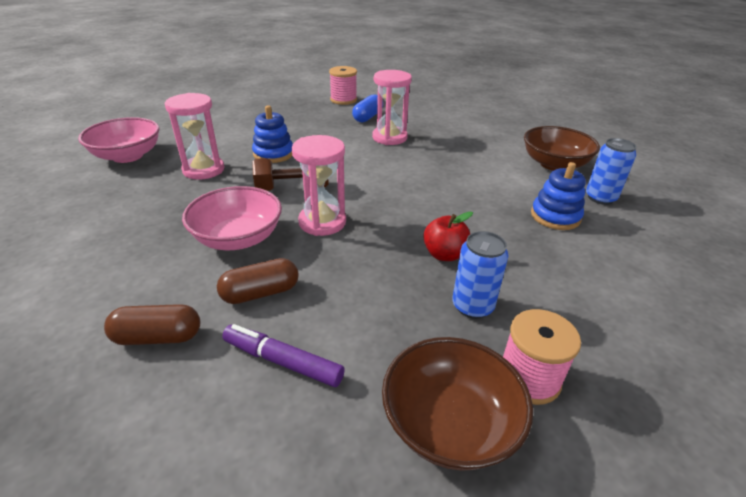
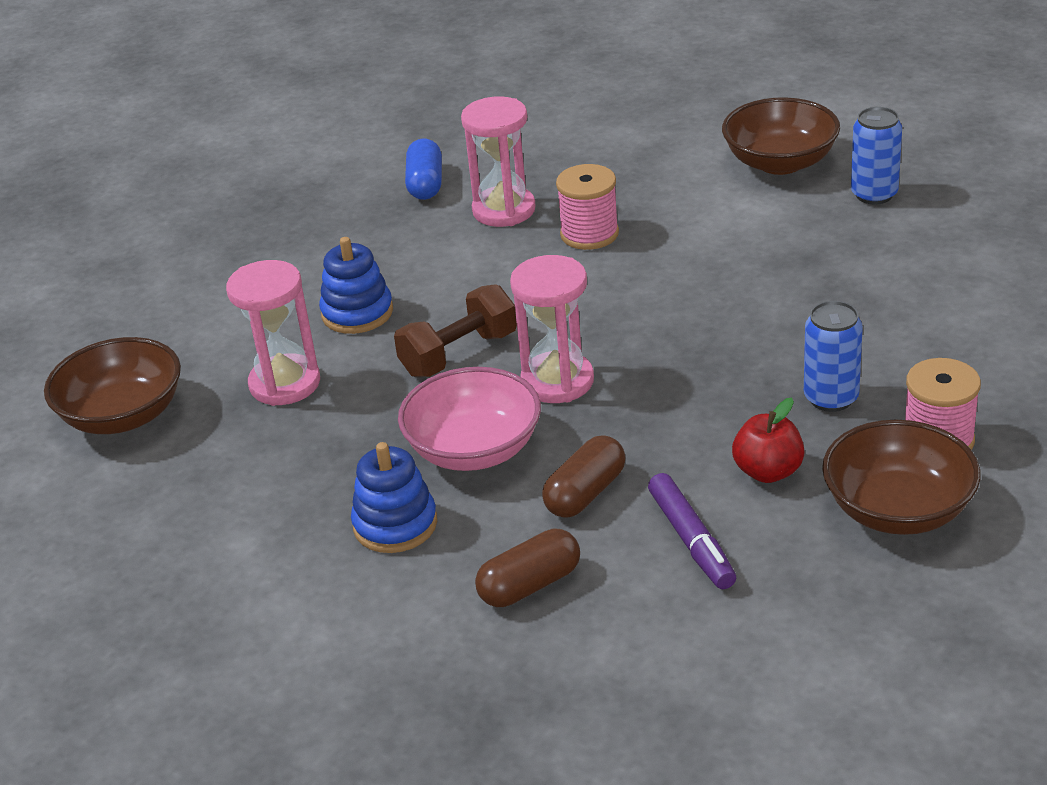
camera: 25 degrees left, 0 degrees up
pink bowl [78,117,159,163] -> brown bowl [44,337,181,434]
purple marker [222,324,345,387] -> purple marker turned 105 degrees counterclockwise [648,473,736,589]
pink spool [329,66,357,105] -> pink spool moved to [556,164,619,250]
red apple [423,212,473,261] -> red apple moved to [732,398,805,483]
blue stacking toy [531,162,586,230] -> blue stacking toy moved to [351,442,437,553]

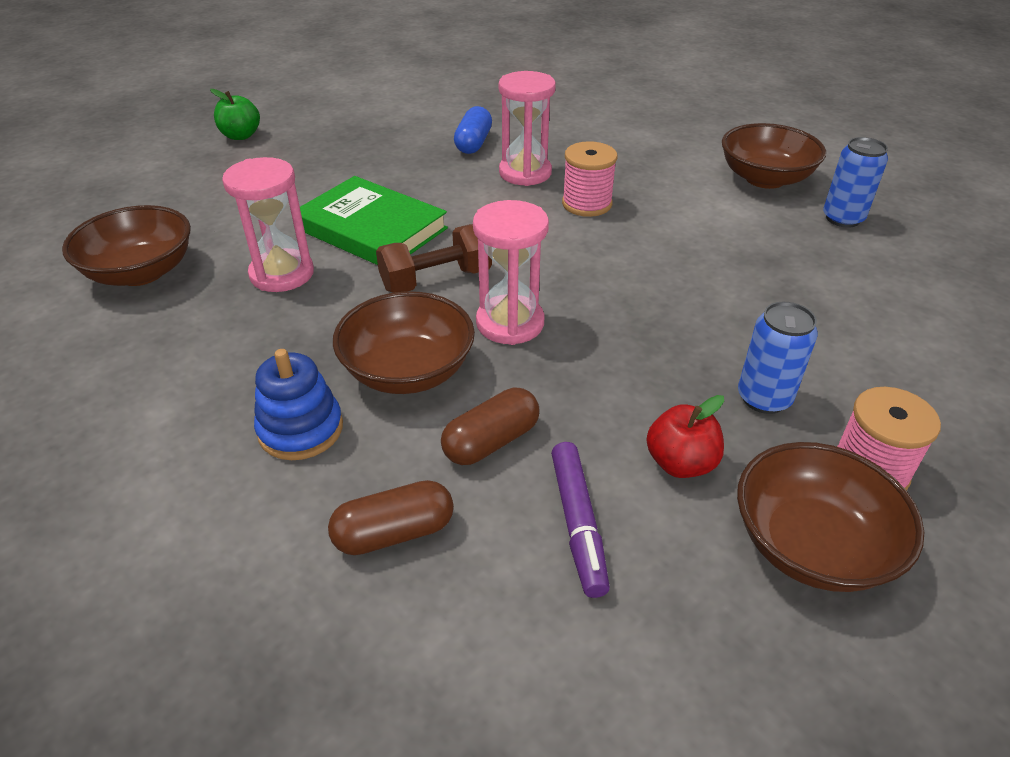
camera: 10 degrees right, 5 degrees up
blue stacking toy [319,237,393,334] -> green book [300,176,448,265]
pink bowl [398,367,541,471] -> brown bowl [333,291,475,394]
none -> green apple [210,89,260,140]

